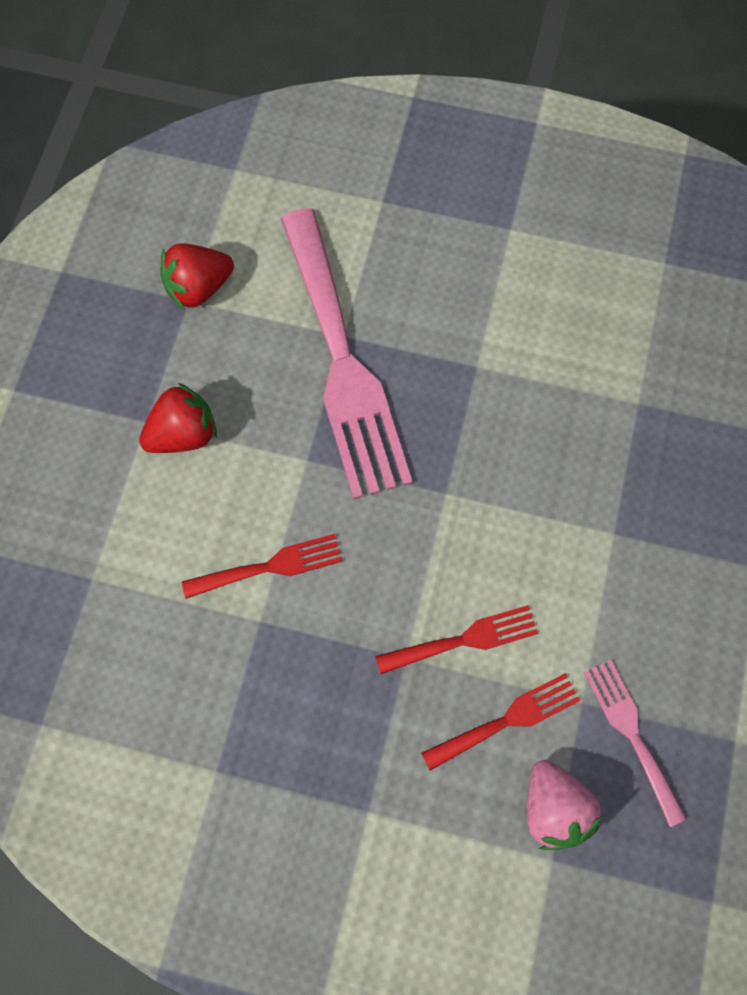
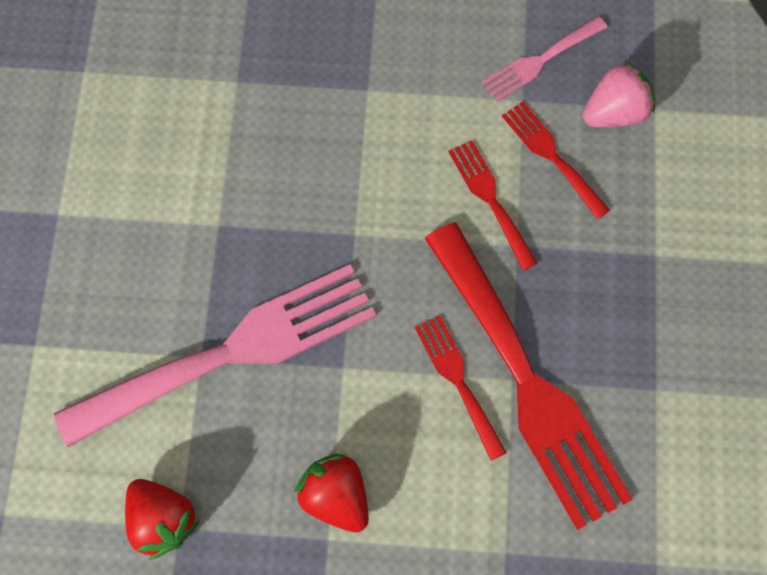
camera: 100 degrees left, 0 degrees up
none -> red fork [425,222,633,530]

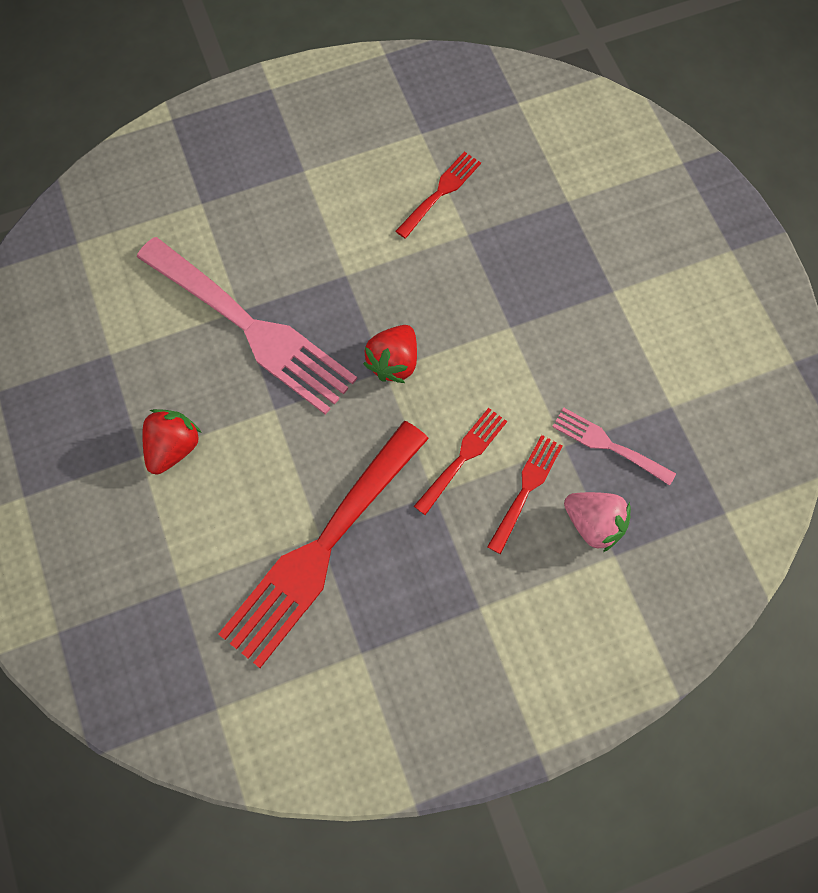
camera: 65 degrees right, 0 degrees up
red strawberry [125,479,199,560] -> red strawberry moved to [363,325,417,383]
red fork [414,315,507,461] -> red fork moved to [396,151,481,239]

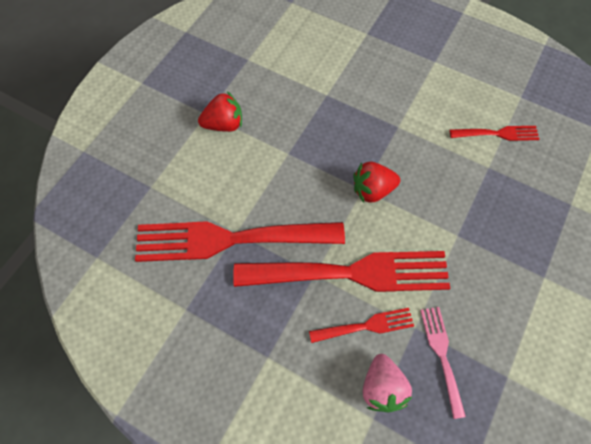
camera: 50 degrees right, 5 degrees down
pink fork [137,237,357,415] -> none
red fork [414,408,507,515] -> red fork [233,251,450,292], size x2.13

